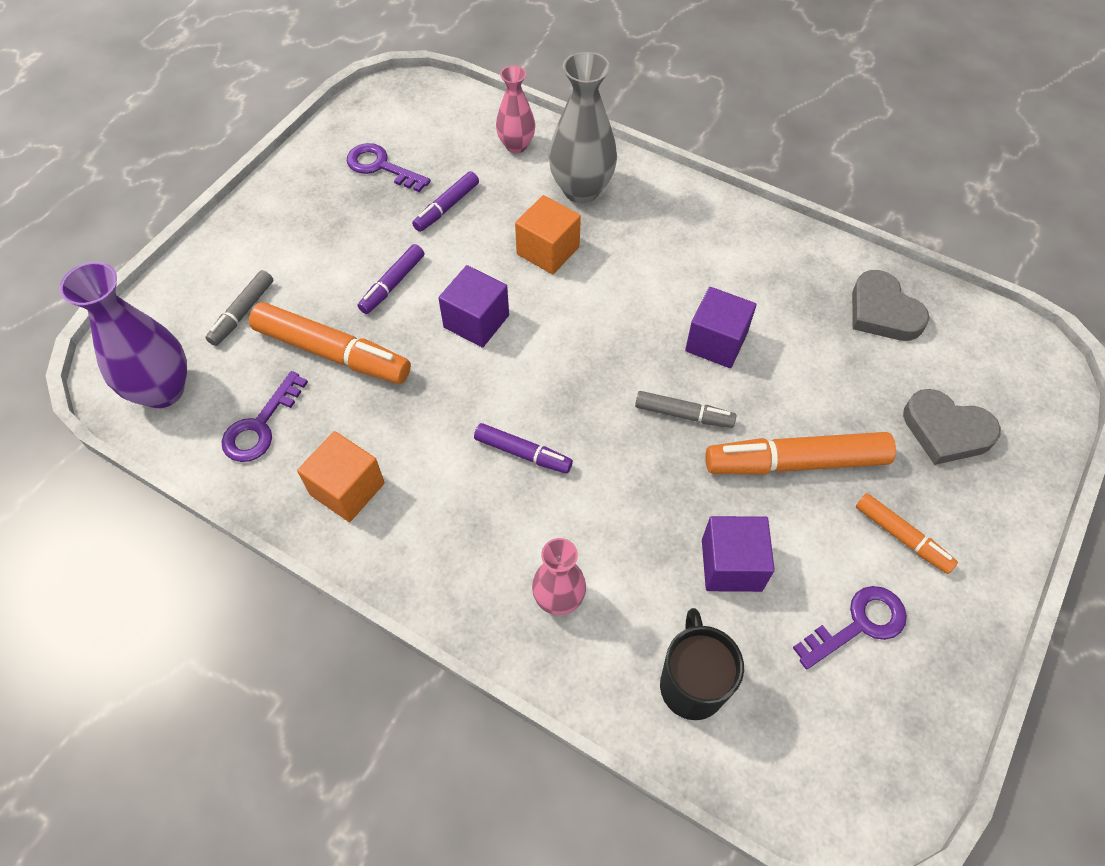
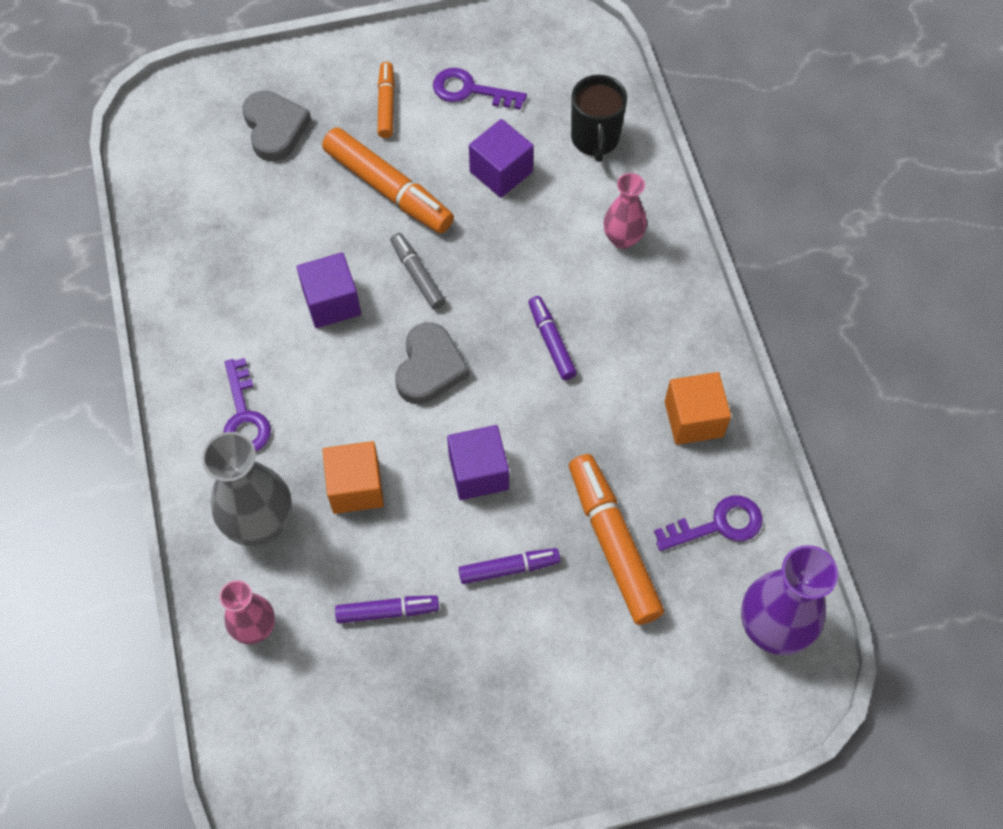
camera: 135 degrees left, 5 degrees up
grey marker [205,270,273,346] -> none
purple key [347,143,431,192] -> purple key moved to [223,358,271,451]
black mug [660,608,744,720] -> black mug turned 45 degrees counterclockwise [571,75,627,162]
grey heart [852,270,929,341] -> grey heart moved to [395,322,469,404]

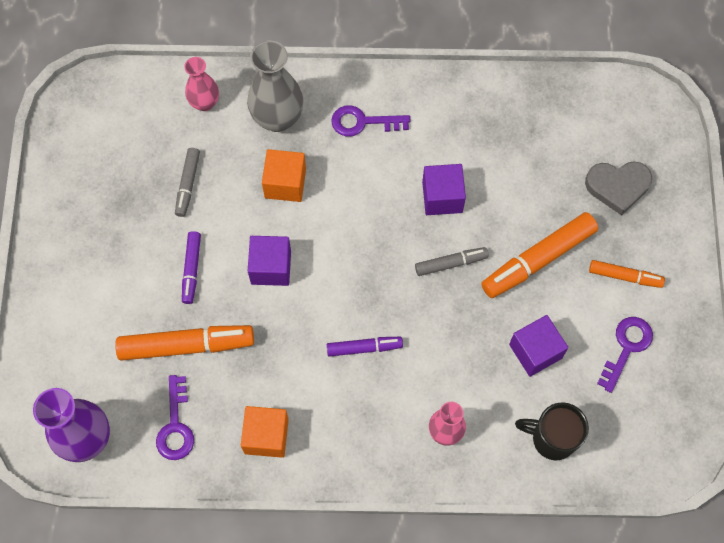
camera: 105 degrees right, 5 degrees up
purple marker [335,595,439,623] -> grey marker [175,148,200,217]
grey heart [395,322,469,404] -> none

